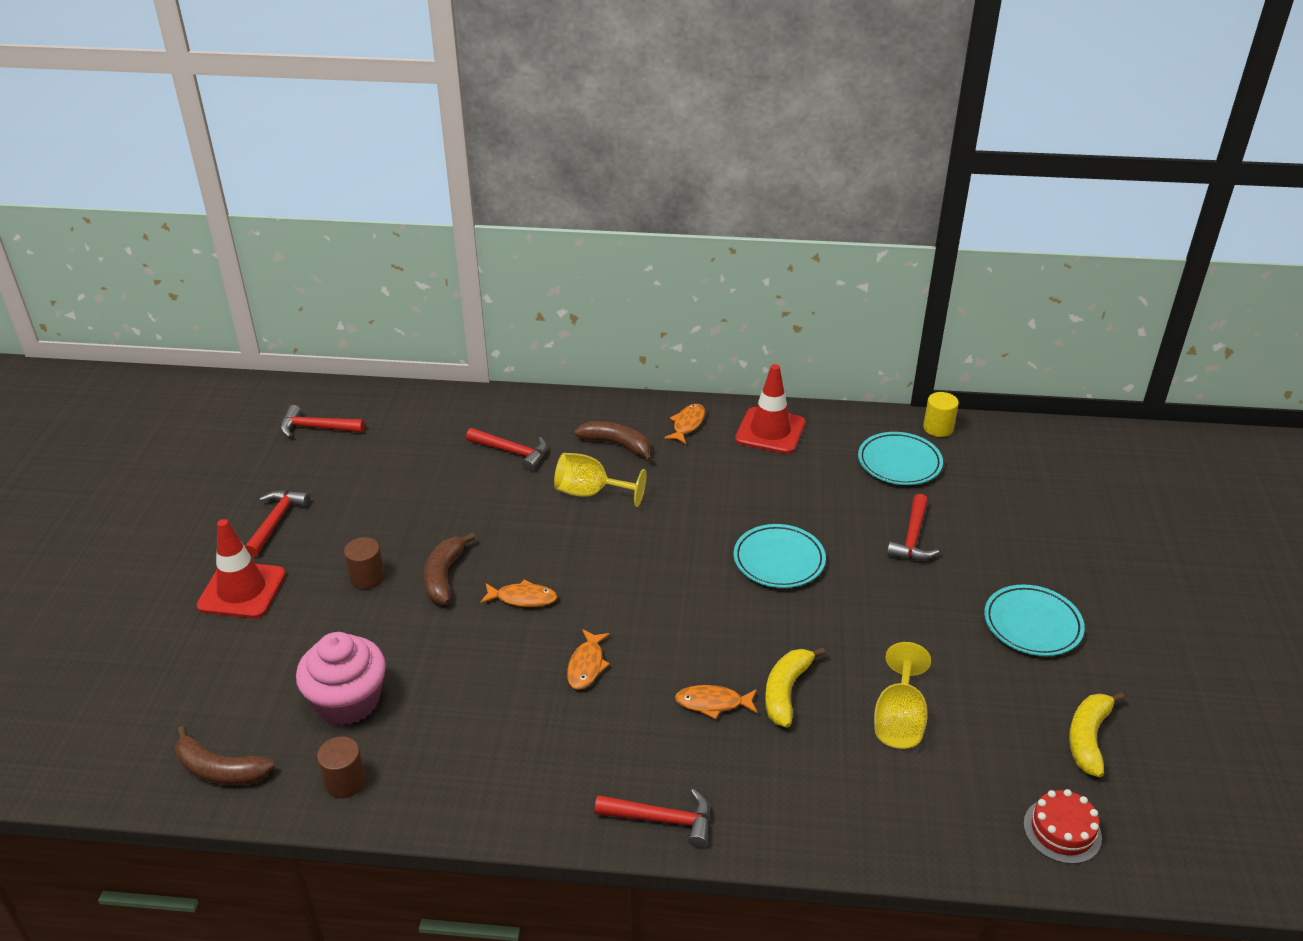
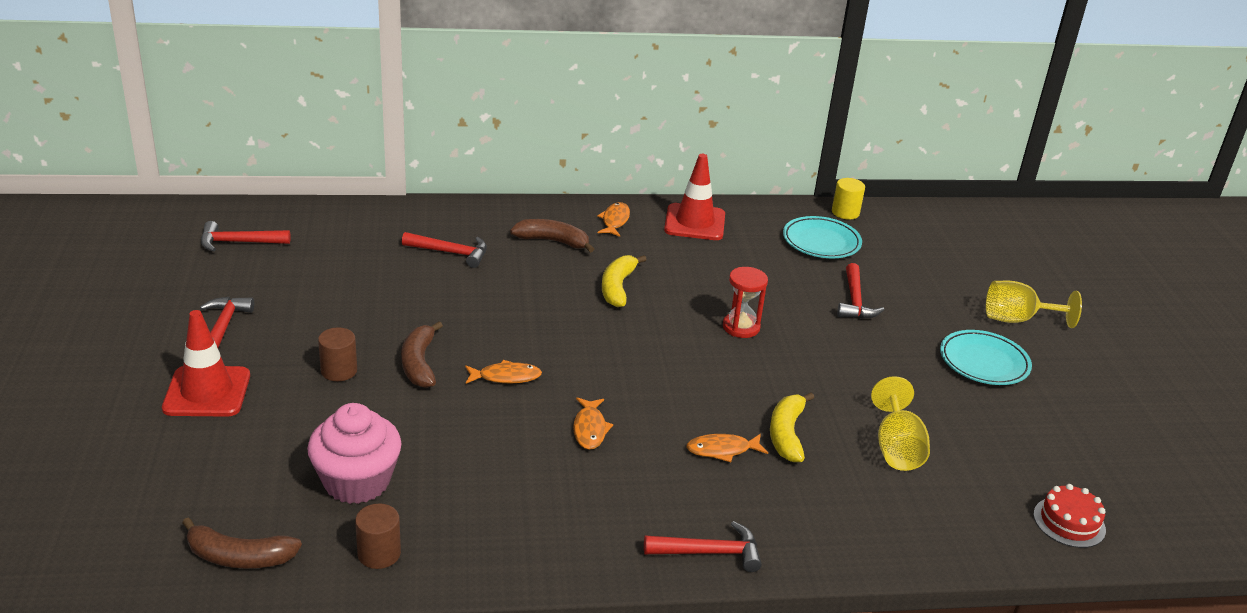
camera: 15 degrees left, 5 degrees down
yellow goblet [554,453,647,507] -> yellow goblet moved to [986,281,1082,328]
turquoise plate [734,524,826,588] -> red hourglass [723,267,768,338]
yellow banana [1069,692,1125,777] -> yellow banana moved to [602,255,647,307]

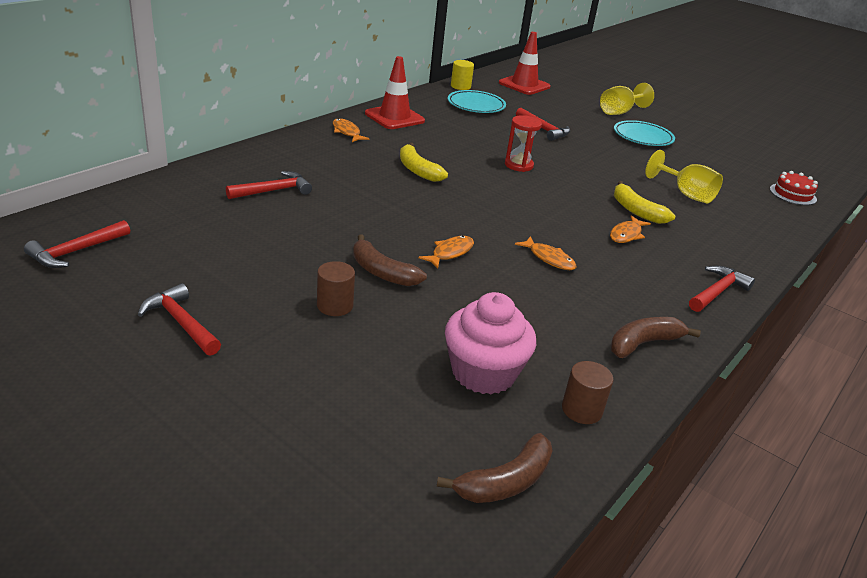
camera: 45 degrees left, 0 degrees up
red traffic cone [162,310,250,417] -> red traffic cone moved to [499,32,551,95]
brown banana [510,219,594,253] -> brown banana moved to [611,317,701,358]

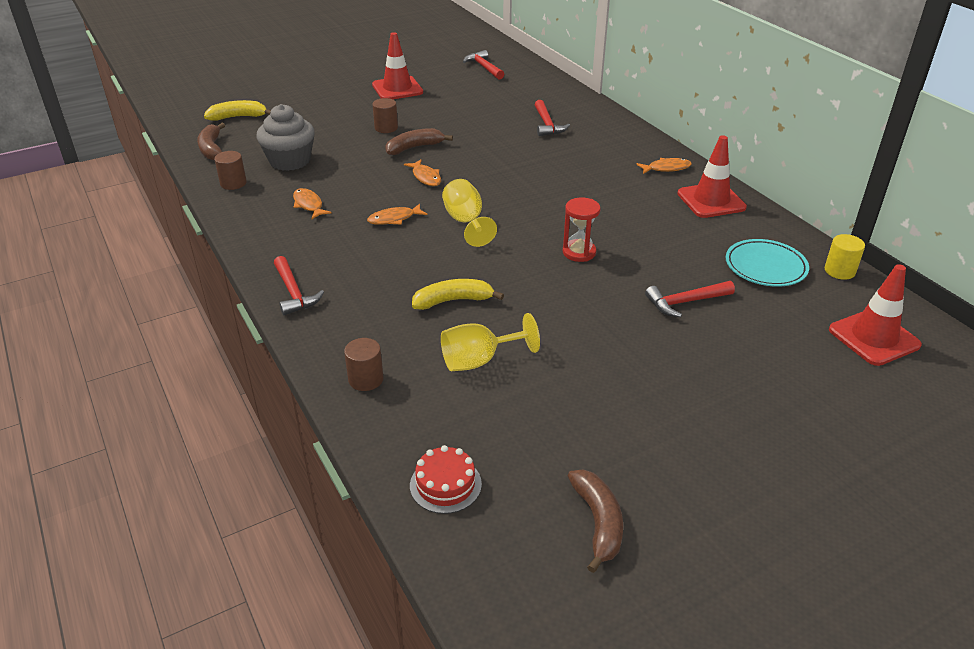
camera: 115 degrees right, 5 degrees up
red hammer [138,283,221,356] -> red traffic cone [372,32,423,99]
yellow banana [400,142,448,182] -> yellow banana moved to [204,100,271,121]
pink cupcake [445,292,536,394] -> grey cupcake [256,104,315,171]
yellow goblet [600,83,654,115] -> yellow goblet moved to [442,179,497,247]
orange fish [610,216,651,243] -> orange fish moved to [293,188,331,219]
brown banana [611,317,701,358] -> brown banana moved to [568,470,623,573]
turquoise plate [614,120,675,146] -> none
none -> brown cylinder [344,338,384,391]

